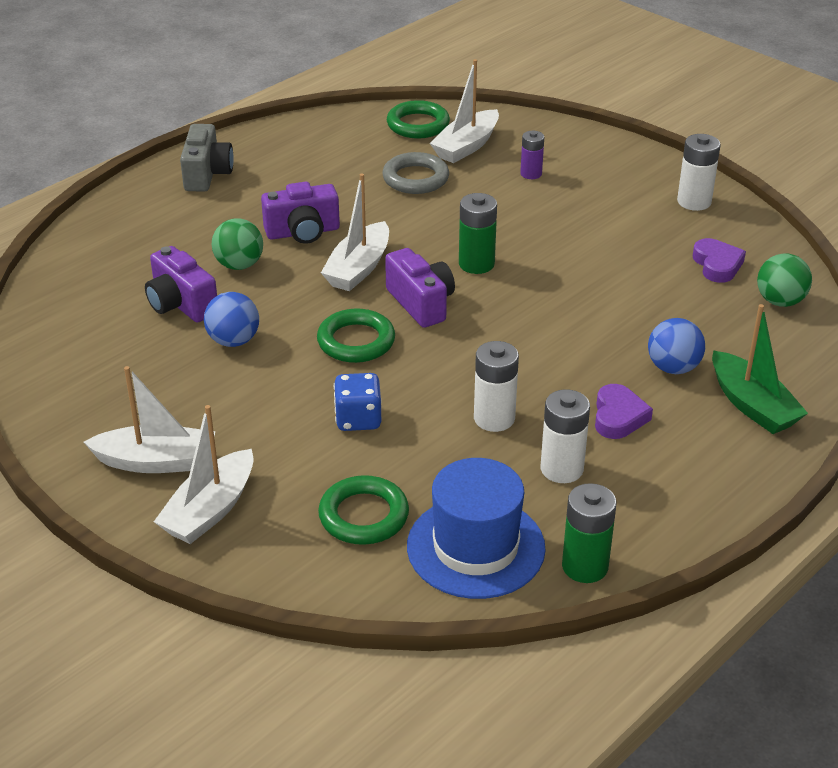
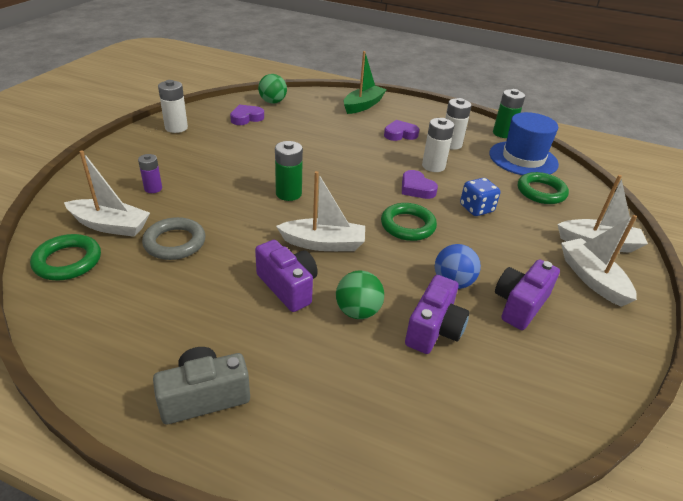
camera: 115 degrees left, 0 degrees up
purple camera [385,248,455,328] -> purple camera moved to [495,259,560,330]
blue ball [648,318,705,374] -> none
none -> purple heart [402,170,438,199]

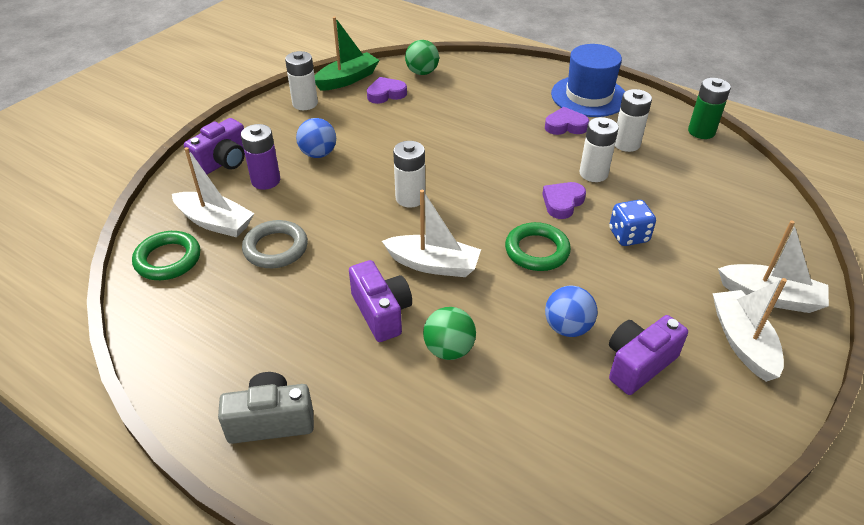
camera: 15 degrees right, 5 degrees up
purple battery [138,154,162,193] -> purple battery [241,124,280,190], size x1.53
green battery [275,141,303,201] -> white battery [393,141,425,208]
green boat [344,51,387,114] -> green boat moved to [315,17,379,91]
purple heart [402,170,438,199] -> purple heart turned 60 degrees clockwise [542,182,586,219]
purple camera [405,275,470,354] -> purple camera moved to [184,118,245,175]
blue hat [489,112,559,175] -> blue hat moved to [551,44,625,117]
green ring [518,172,569,204] -> none
none -> blue ball [296,118,336,158]

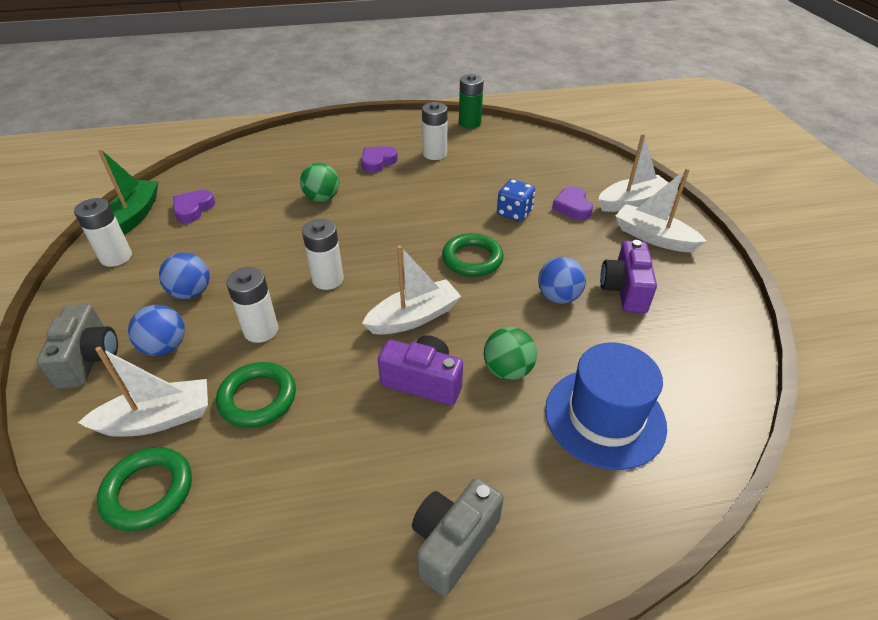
camera: 45 degrees left, 0 degrees up
purple camera [184,118,245,175] -> grey camera [36,304,118,389]
purple battery [241,124,280,190] -> blue ball [128,305,185,356]
grey ring [242,220,308,268] -> green ring [216,362,296,428]
green ball [405,40,439,75] -> green ball moved to [300,163,339,202]
purple heart [542,182,586,219] -> purple heart moved to [552,186,593,220]
blue hat [551,44,625,117] -> blue hat moved to [545,343,667,470]
white battery [580,117,619,182] -> white battery moved to [226,267,278,343]

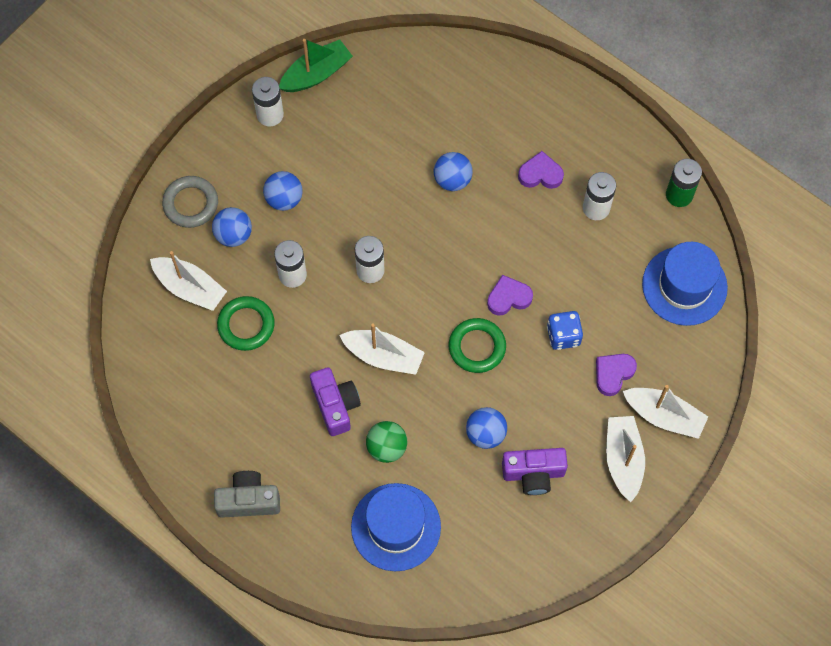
camera: 50 degrees right, 25 degrees up
grey camera [36,304,118,389] -> grey ring [162,176,218,228]
green ring [97,447,192,531] -> none
purple heart [173,190,215,223] -> purple heart moved to [487,275,533,316]
green ball [300,163,339,202] -> blue ball [434,152,473,191]
purple camera [600,240,657,313] -> purple camera turned 150 degrees counterclockwise [502,448,568,495]
none -> blue hat [642,242,728,326]

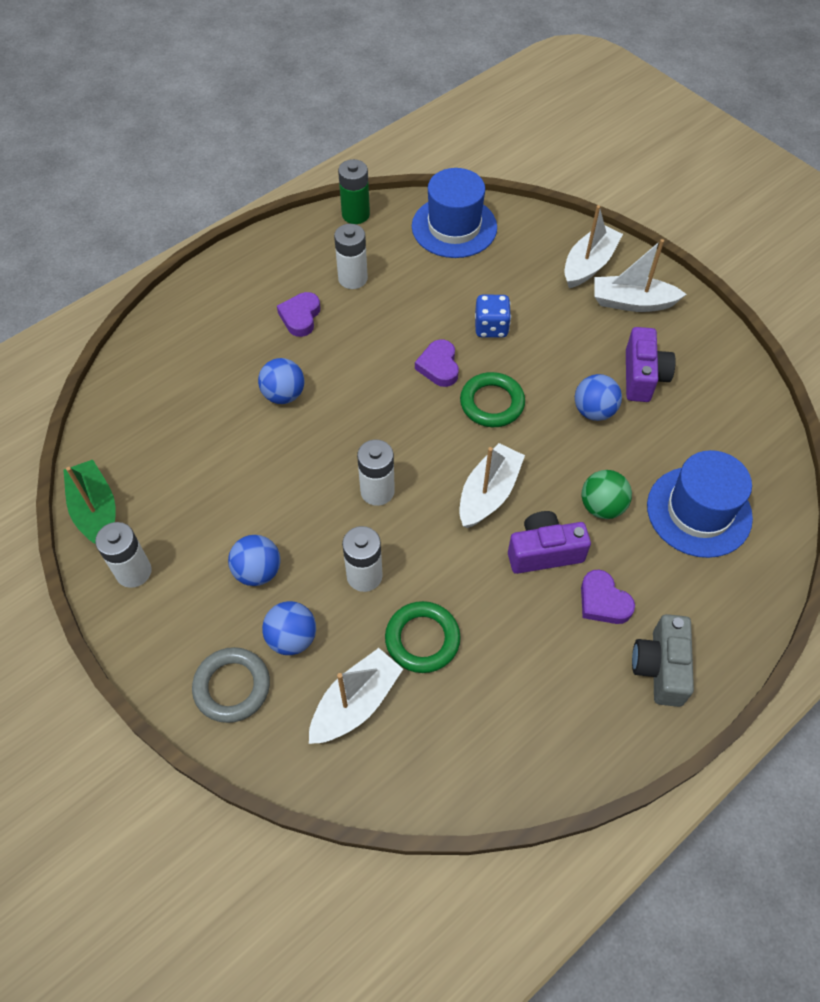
camera: 80 degrees left, 10 degrees down
purple heart [596,354,637,396] -> purple heart moved to [581,570,635,624]

